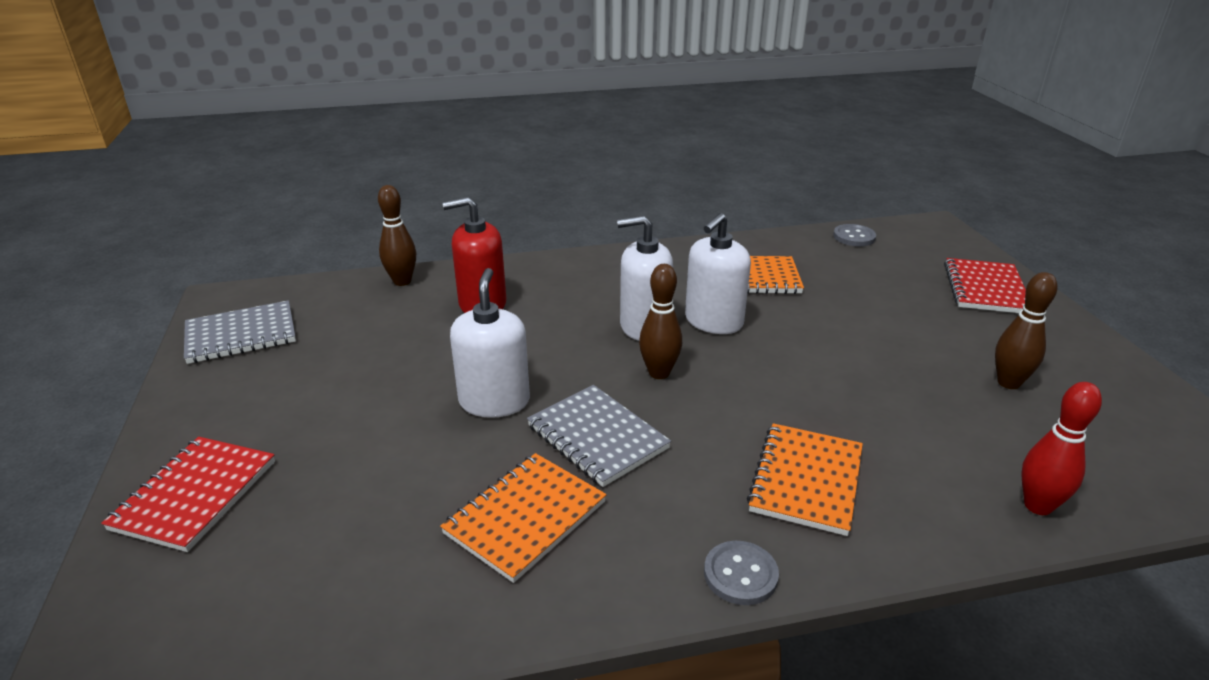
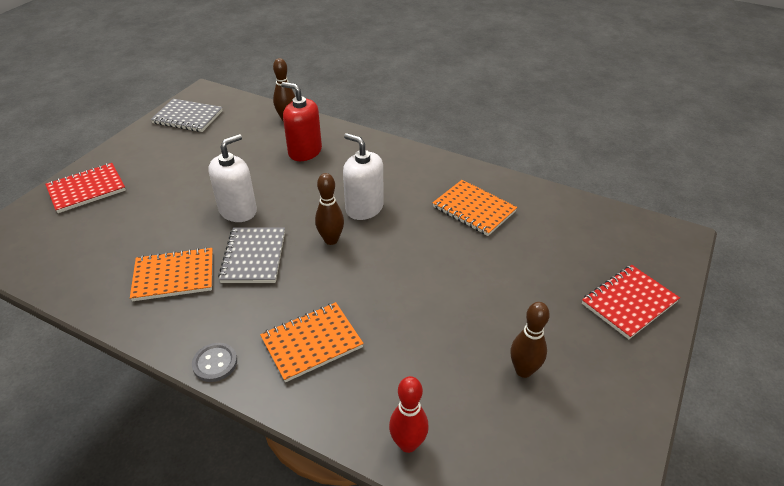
camera: 40 degrees right, 10 degrees up
white soap dispenser [685,213,751,334] -> none
grey button [833,224,876,246] -> none

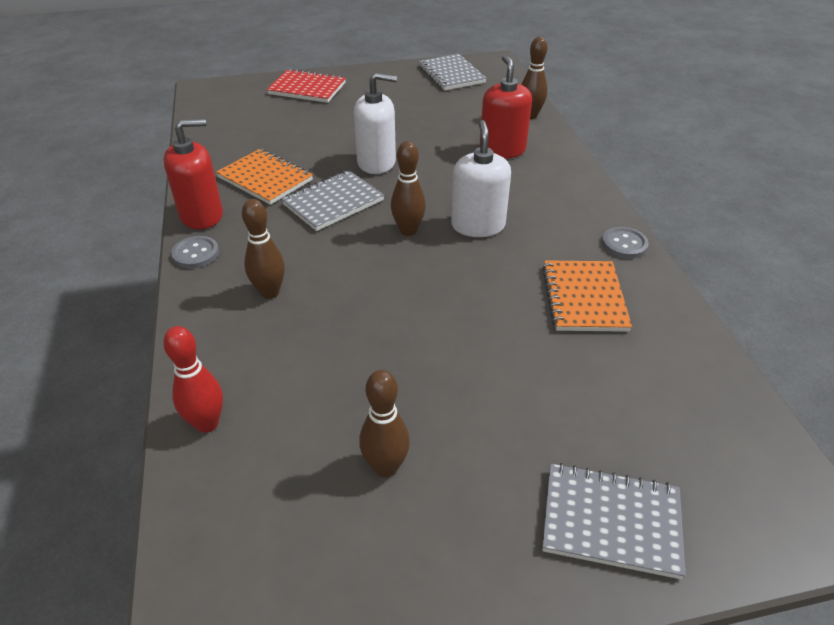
camera: 50 degrees right, 0 degrees up
orange notebook [260,302,364,382] -> brown bowling pin [242,199,285,299]
red notebook [582,265,680,339] -> grey notebook [542,463,686,579]
none -> red soap dispenser [163,119,223,229]
none -> grey button [602,227,649,259]

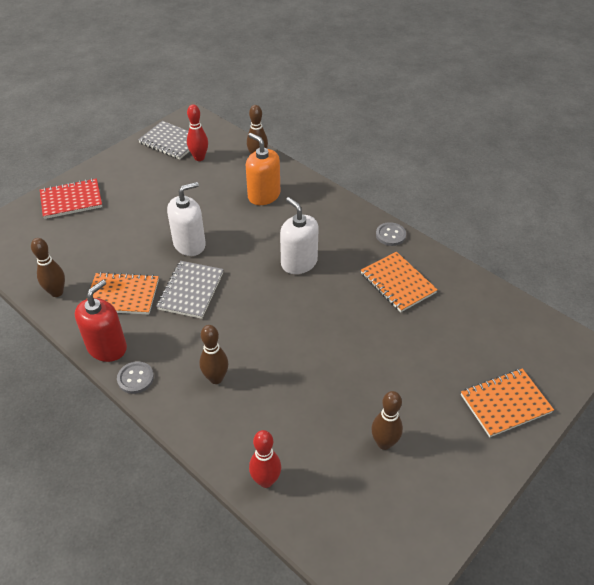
camera: 35 degrees left, 5 degrees up
brown bowling pin [391,141,426,236] -> brown bowling pin moved to [31,238,65,297]
red soap dispenser [480,55,532,159] -> orange soap dispenser [246,133,280,205]
grey notebook [542,463,686,579] -> orange notebook [461,369,554,437]
none -> red bowling pin [187,104,208,161]

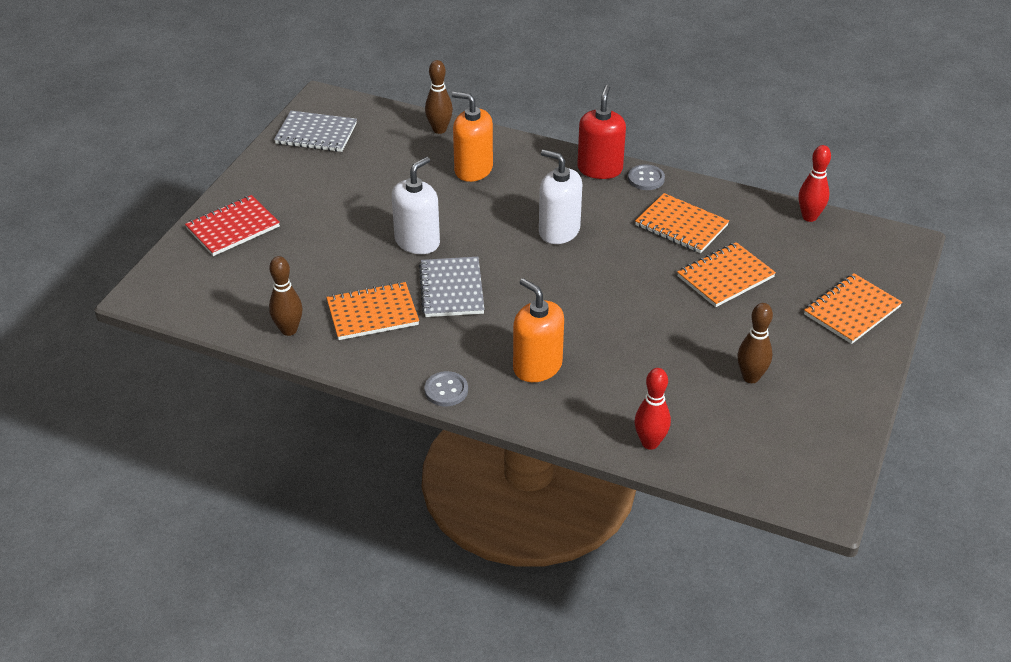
camera: 20 degrees left, 5 degrees down
red soap dispenser [75,280,127,362] -> red soap dispenser moved to [577,85,626,179]
red bowling pin [187,104,208,161] -> red bowling pin moved to [798,145,831,222]
brown bowling pin [199,325,228,384] -> orange soap dispenser [513,278,564,382]
none -> orange notebook [677,242,776,307]

